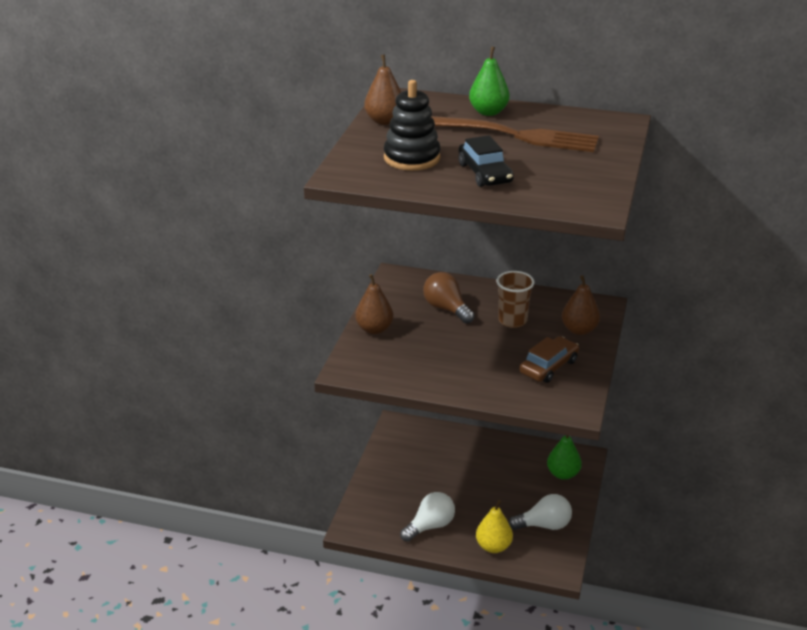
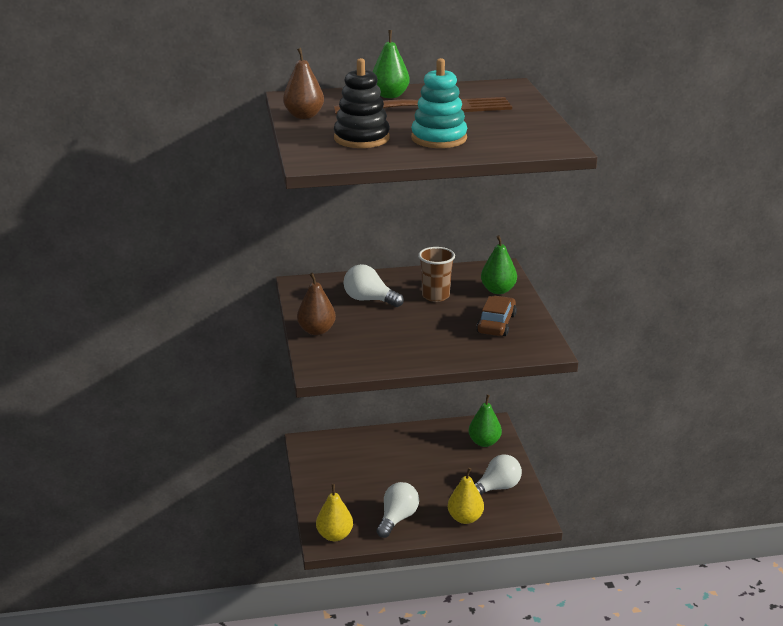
camera: 25 degrees left, 5 degrees down
brown light bulb [423,272,475,324] -> white light bulb [343,264,404,307]
black car [458,135,514,187] -> turquoise stacking toy [411,58,467,148]
brown pear [562,275,600,335] -> green pear [481,235,517,294]
none -> yellow pear [316,484,353,541]

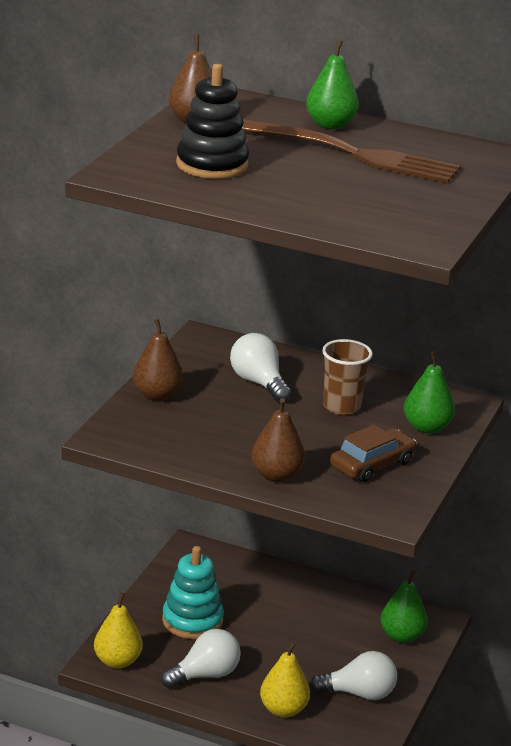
camera: 30 degrees right, 0 degrees up
turquoise stacking toy [411,58,467,148] -> turquoise stacking toy moved to [162,546,224,639]
none -> brown pear [251,398,305,482]

